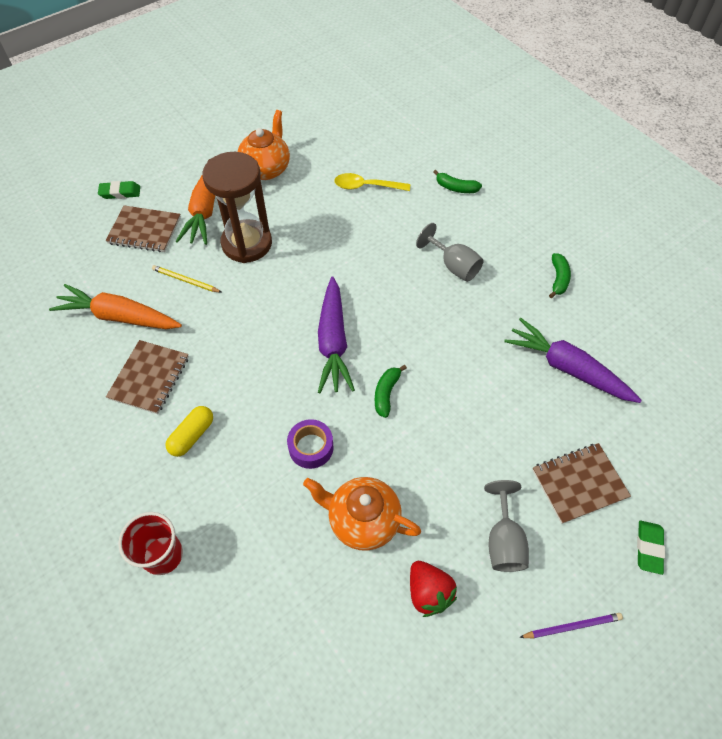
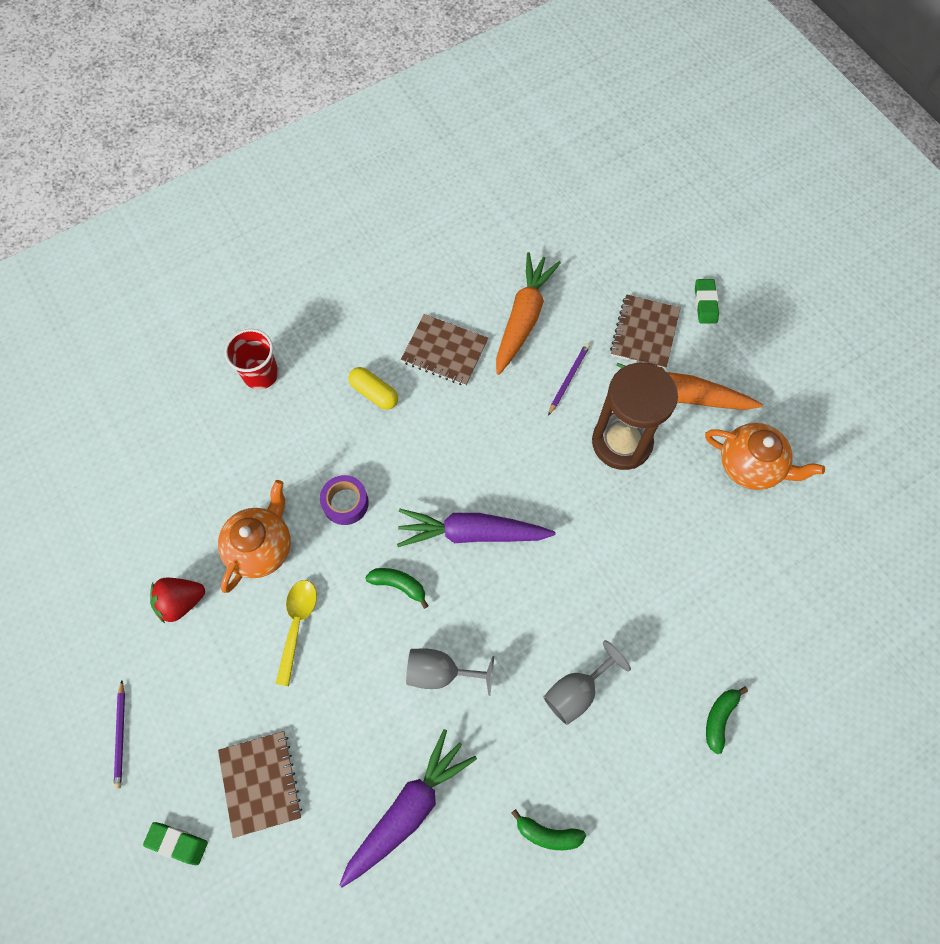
camera: 95 degrees right, 10 degrees up
yellow pencil [152,265,222,293] -> purple pencil [548,343,590,416]
yellow spoon [334,173,410,191] -> yellow spoon moved to [276,580,317,686]
grey goblet [484,480,529,572] -> grey goblet moved to [406,649,494,696]

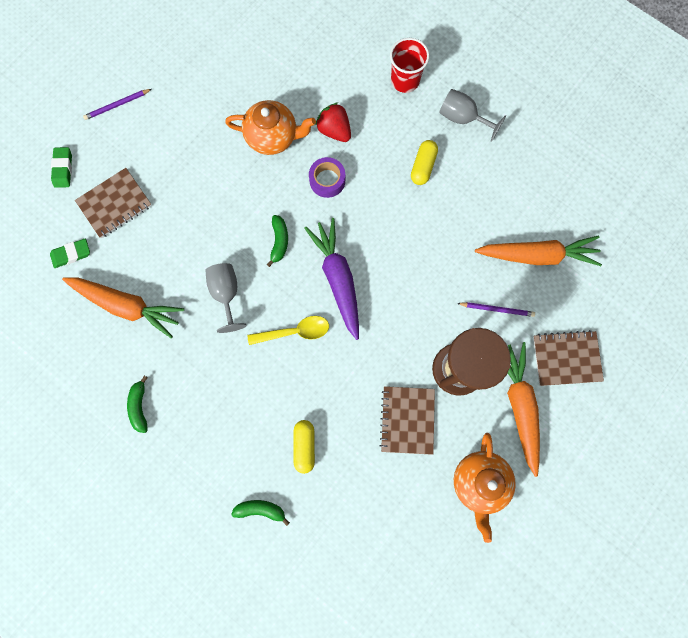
camera: 70 degrees right, 10 degrees up
red strawberry [150,578,205,623] -> red strawberry moved to [315,102,351,142]
yellow spoon [276,580,317,686] -> yellow spoon moved to [247,316,329,345]
purple carrot [339,729,477,887] -> orange carrot [62,277,184,338]
brown notebook [401,314,488,386] -> brown notebook moved to [380,386,435,455]
grey goblet [543,640,631,725] -> grey goblet moved to [439,89,506,142]
green eraser [695,279,719,324] -> green eraser moved to [50,239,90,268]
none -> yellow capsule [294,420,315,474]

